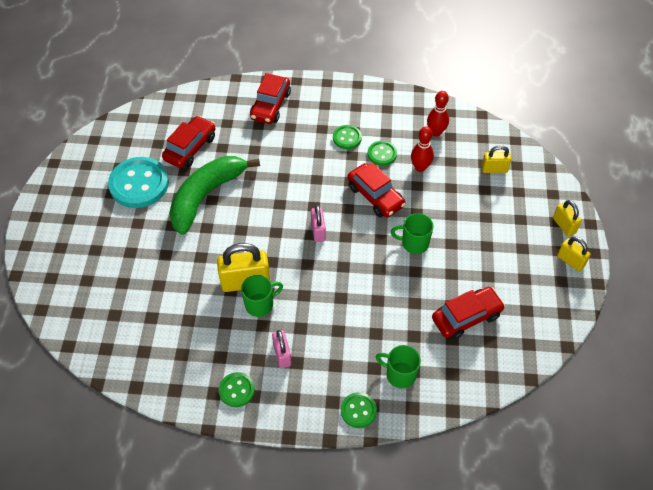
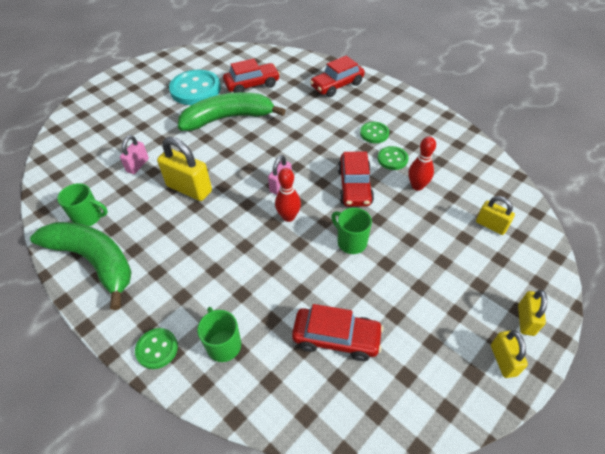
camera: 40 degrees right, 5 degrees down
green button [219,372,255,407] -> green banana [30,222,132,310]
green mug [241,275,283,317] -> green mug moved to [57,183,108,226]
pink padlock [272,330,292,368] -> pink padlock moved to [120,135,149,174]
red bowling pin [427,91,449,137] -> red bowling pin moved to [275,168,301,222]

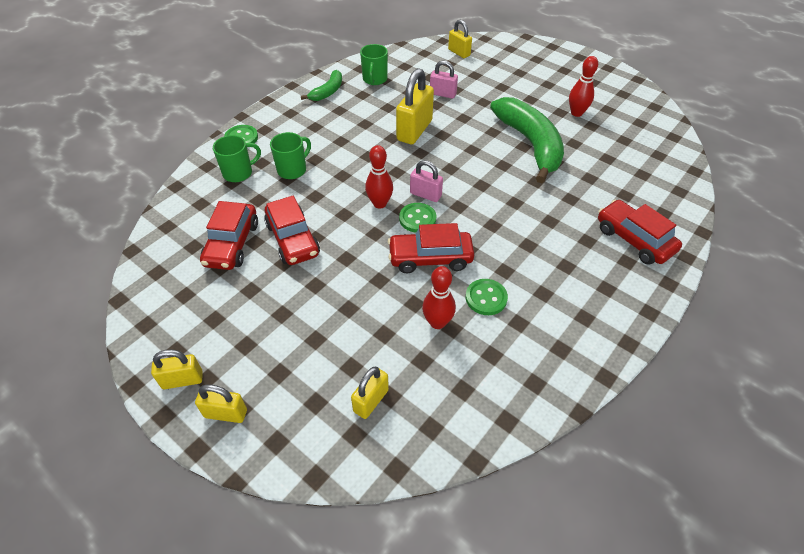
camera: 85 degrees right, 0 degrees up
green banana [30,222,132,310] -> green banana [301,70,342,101], size x0.50
turquoise button [169,70,221,105] -> red bowling pin [569,56,598,117]
red car [223,59,280,93] -> red car moved to [264,196,320,265]
green mug [331,208,372,254] -> green mug moved to [270,132,311,179]
green button [360,122,389,143] -> green button moved to [399,203,436,233]
none -> yellow padlock [448,20,472,58]

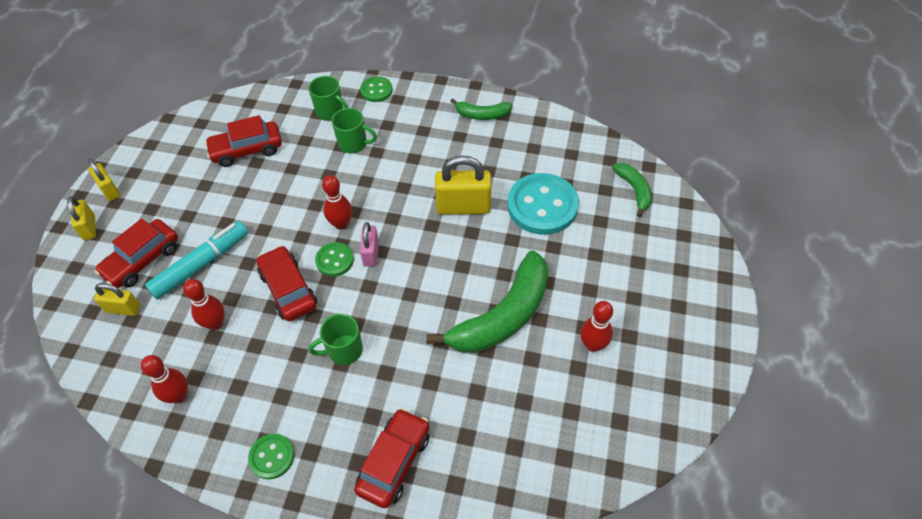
camera: 65 degrees right, 5 degrees up
red car [264,196,320,265] -> red car moved to [95,219,178,288]
green mug [360,44,388,85] -> green mug moved to [309,314,363,365]
pink padlock [430,61,458,98] -> turquoise button [507,173,579,235]
yellow padlock [448,20,472,58] -> green banana [612,163,652,217]
green button [466,279,508,315] -> green button moved to [248,434,294,479]
none -> red bowling pin [141,355,188,403]
none -> turquoise marker [145,221,248,299]

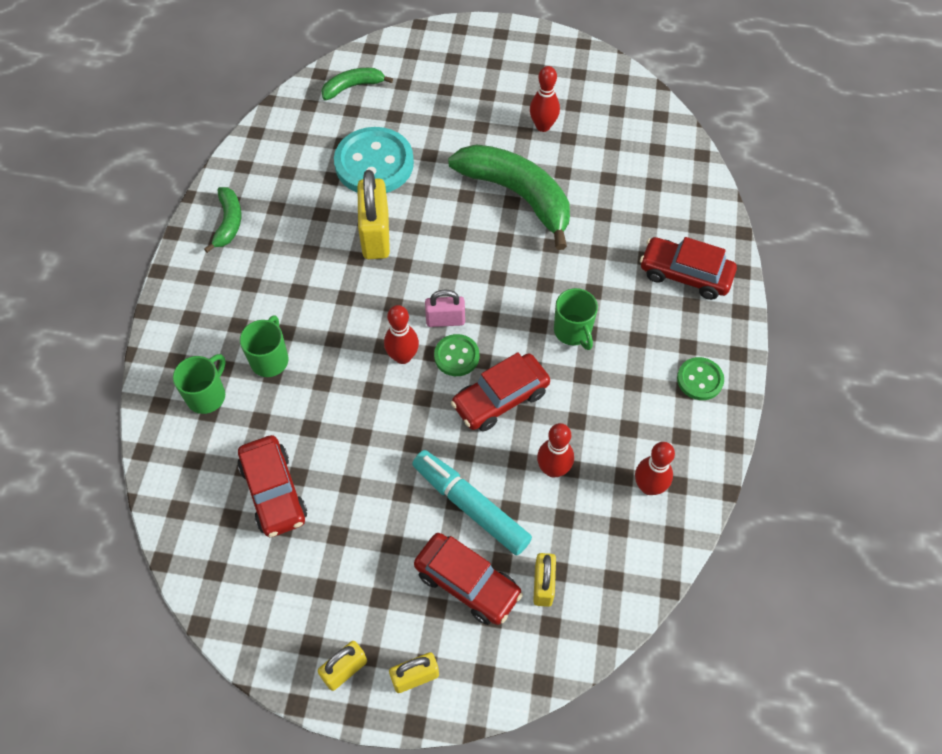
camera: 95 degrees left, 5 degrees up
green button [360,76,393,102] -> none

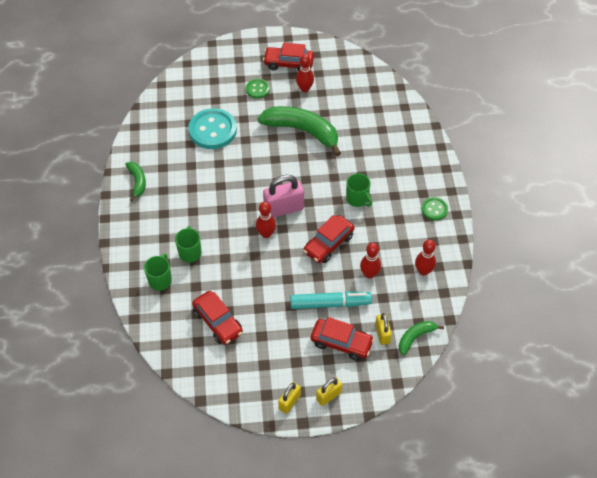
camera: 15 degrees left, 5 degrees down
green banana [321,68,393,100] -> green banana moved to [399,321,444,355]
yellow padlock [357,170,390,259] -> none
turquoise marker [412,450,532,556] -> turquoise marker turned 150 degrees clockwise [290,291,372,309]
pink padlock [425,290,465,327] -> pink padlock [263,175,304,218], size x1.71
green button [434,334,479,376] -> green button moved to [246,79,270,99]
red car [640,237,737,300] -> red car moved to [263,43,314,71]

